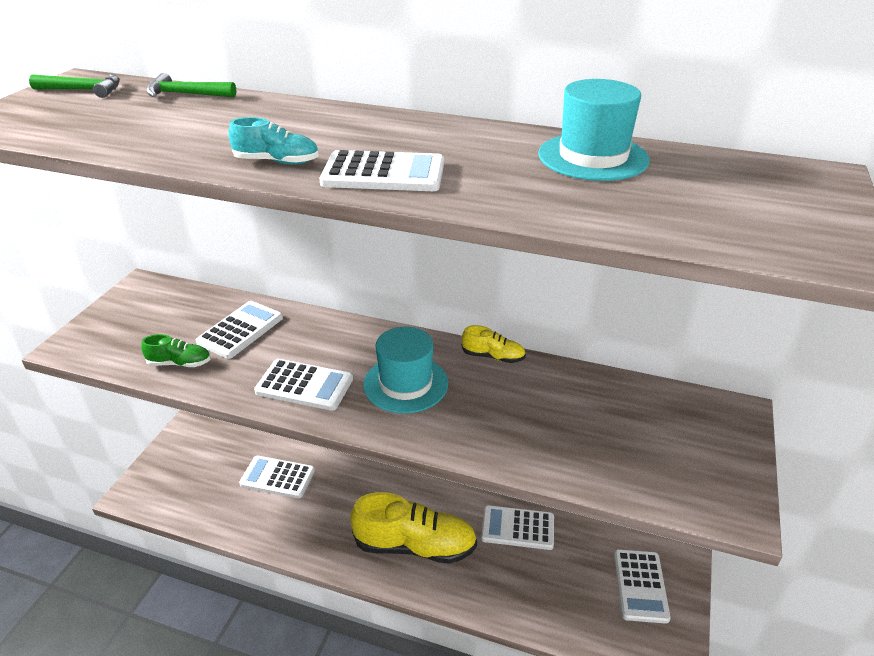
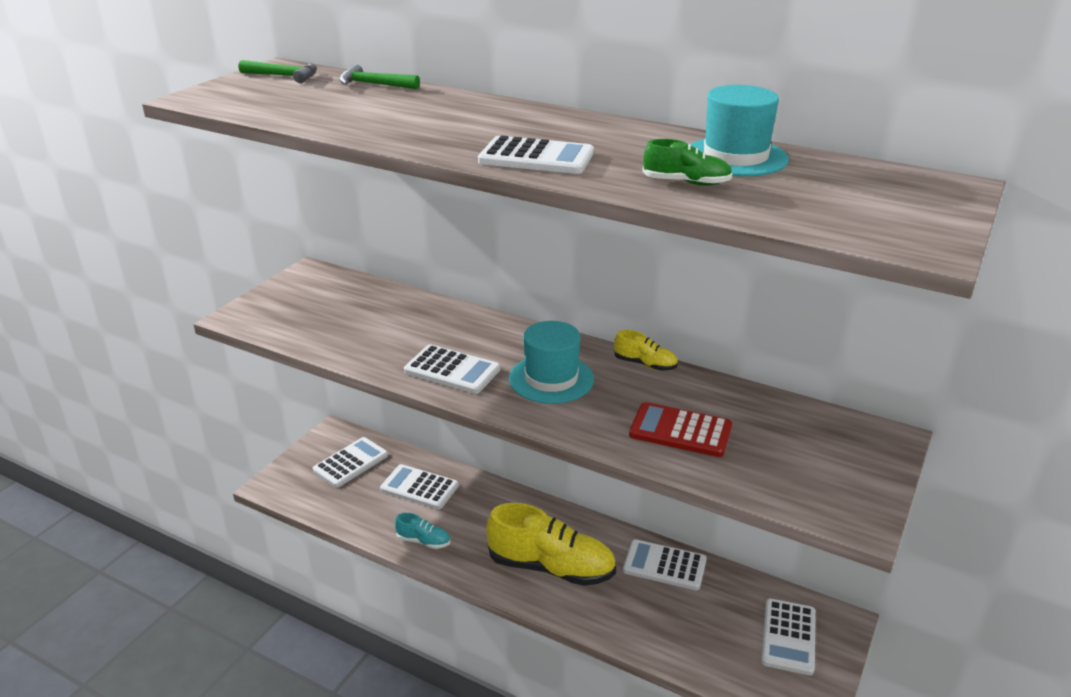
camera: 10 degrees right, 5 degrees down
green shoe [141,334,211,367] -> green shoe moved to [642,139,732,186]
white calculator [196,301,283,359] -> white calculator moved to [313,437,388,488]
turquoise shoe [229,117,319,165] -> turquoise shoe moved to [395,513,450,549]
none -> red calculator [629,402,732,457]

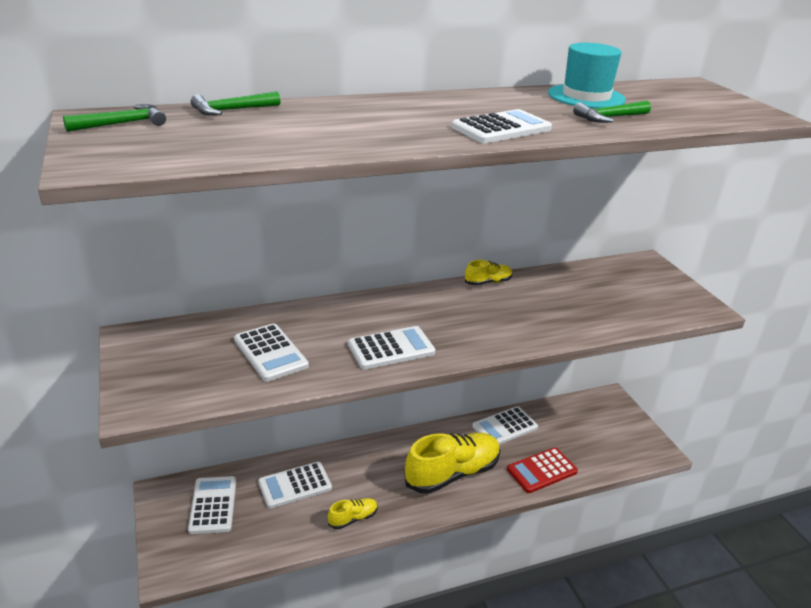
camera: 50 degrees left, 0 degrees up
turquoise shoe [395,513,450,549] -> yellow shoe [328,498,378,529]
turquoise hat [509,321,594,404] -> none
red calculator [629,402,732,457] -> red calculator moved to [507,447,578,493]
green shoe [642,139,732,186] -> green hammer [573,101,651,123]
white calculator [761,599,816,675] -> white calculator moved to [234,323,309,382]

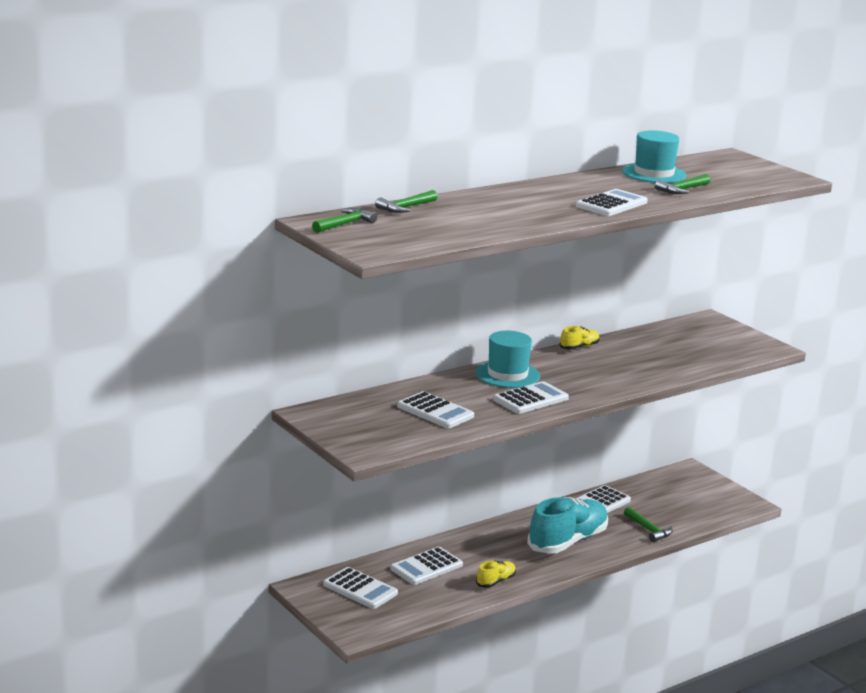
camera: 15 degrees left, 10 degrees down
white calculator [188,476,236,534] -> white calculator turned 150 degrees clockwise [323,567,398,609]
yellow shoe [404,433,500,494] -> turquoise shoe [527,497,608,554]
red calculator [507,447,578,493] -> green hammer [624,507,673,542]
none -> turquoise hat [475,331,540,388]

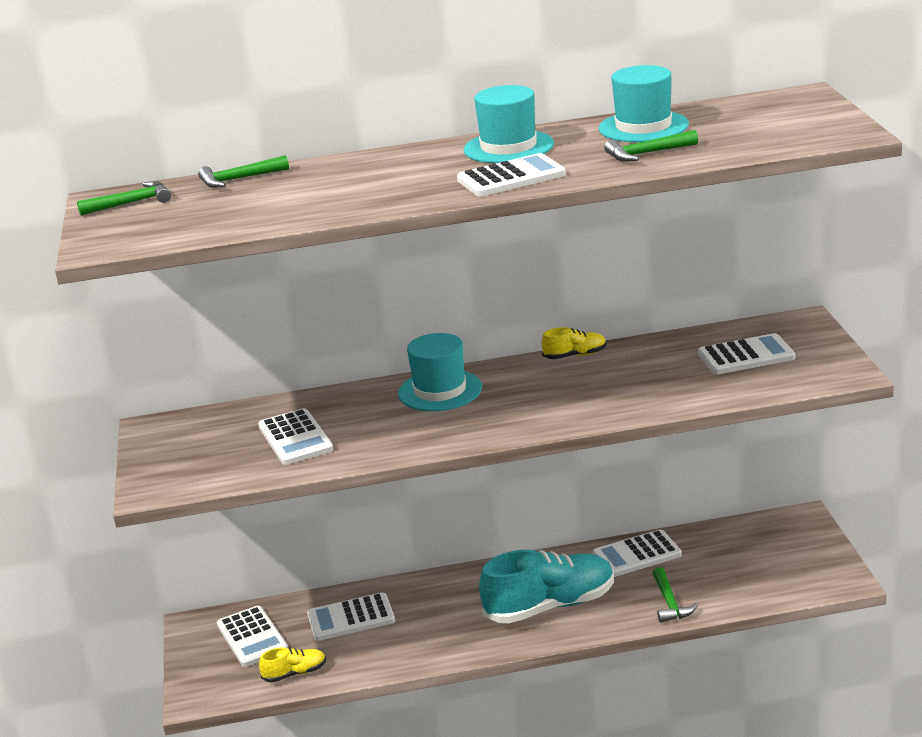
camera: 30 degrees right, 5 degrees up
yellow shoe [476,560,516,588] -> yellow shoe moved to [259,648,326,682]
white calculator [493,381,569,414] -> white calculator moved to [698,333,795,375]
none -> turquoise hat [464,85,554,163]

